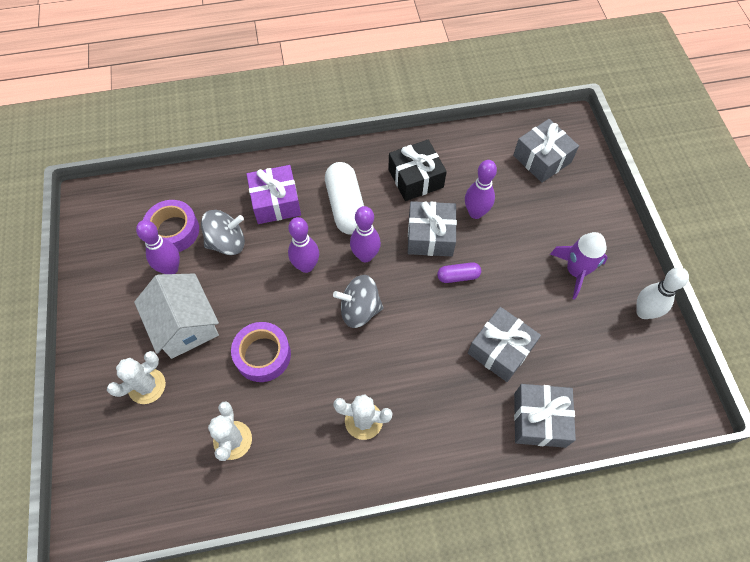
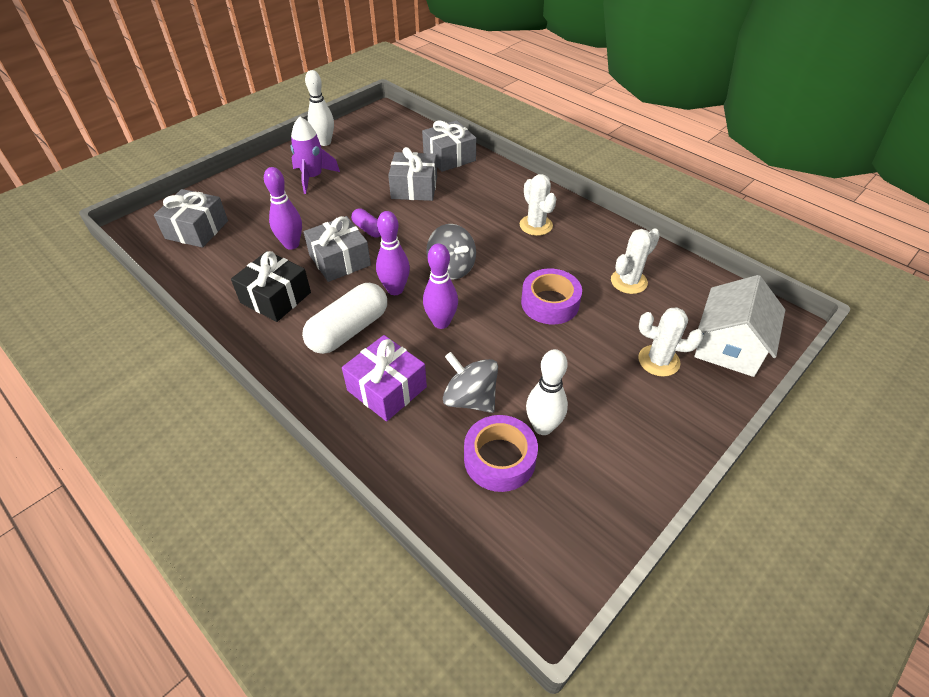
camera: 125 degrees left, 15 degrees down
white house [134,274,219,359] -> white house moved to [694,275,785,377]
purple bowling pin [136,220,180,274] -> white bowling pin [526,349,568,435]

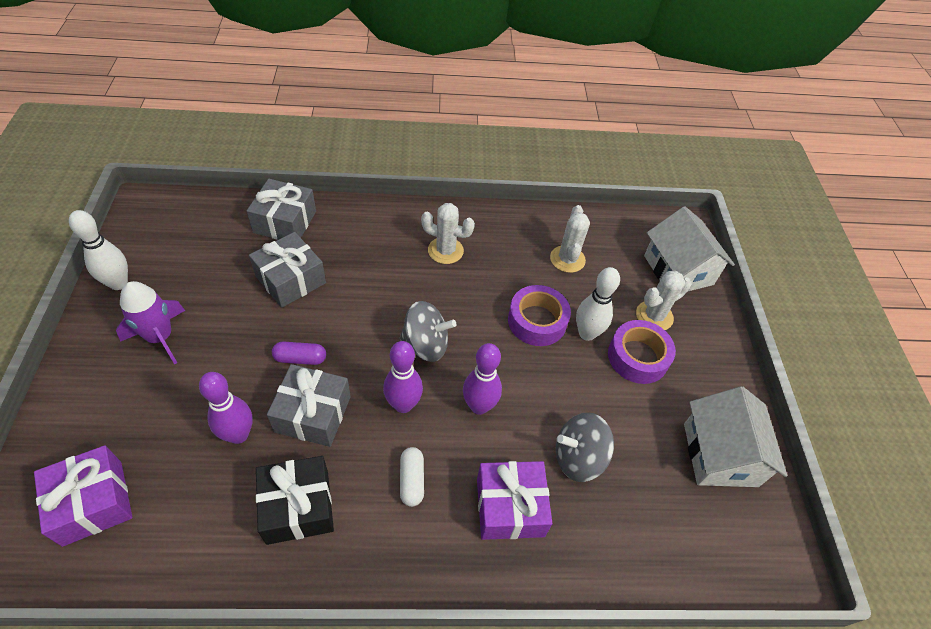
camera: 50 degrees left, 5 degrees up
grey gift [154,189,228,248] -> purple gift [34,445,132,547]
white capsule [302,283,387,354] -> white capsule [400,447,424,507], size x0.52
purple tape [464,415,538,492] -> purple tape moved to [608,320,676,384]
white bowling pin [526,349,568,435] -> white bowling pin moved to [576,267,620,341]
none -> white house [684,386,787,487]

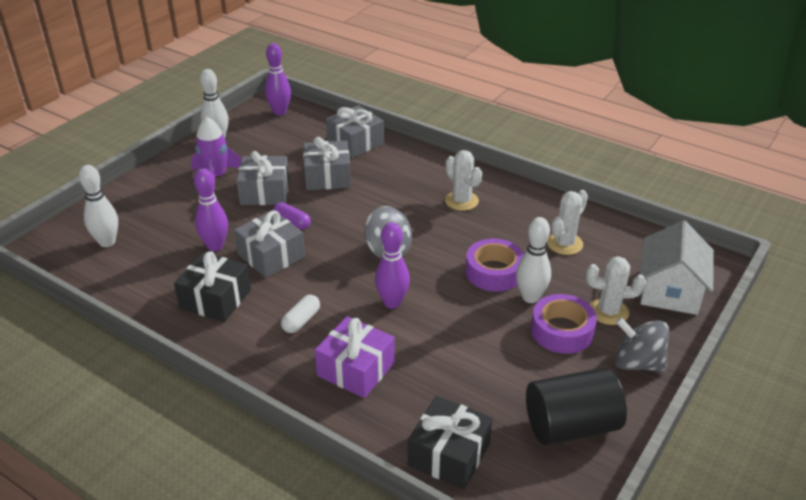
camera: 40 degrees right, 15 degrees down
purple gift [34,445,132,547] -> white bowling pin [79,165,118,247]
purple bowling pin [383,341,423,413] -> purple bowling pin moved to [265,43,291,115]
grey spinning top [556,412,614,482] -> grey spinning top moved to [615,317,669,372]
white house [684,386,787,487] -> black cylinder [526,367,627,445]
none -> grey gift [236,151,289,205]
none -> black gift [408,396,492,490]

